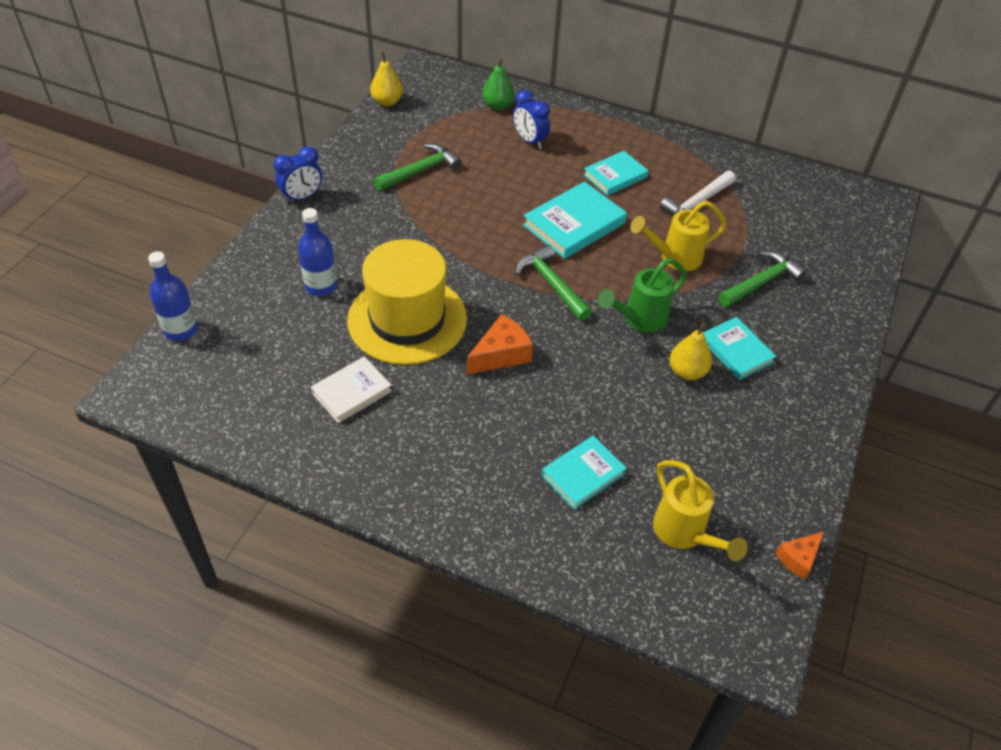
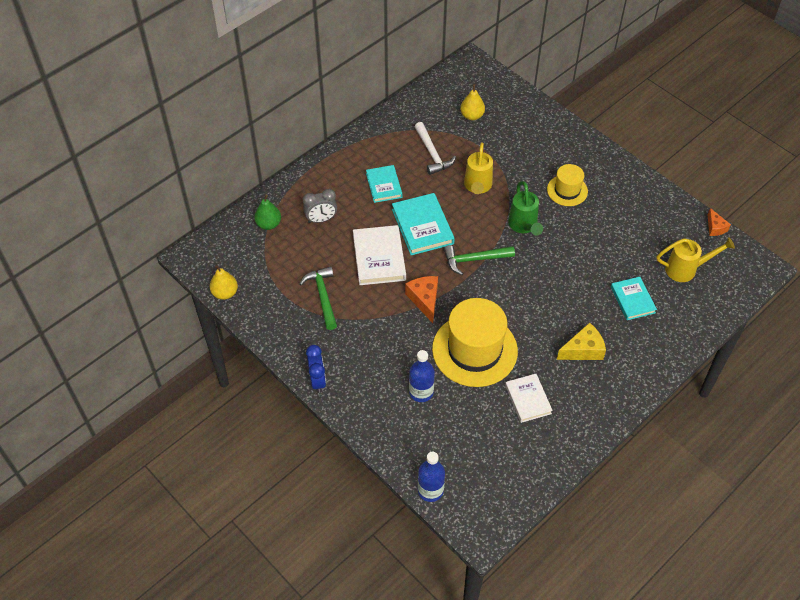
camera: 65 degrees left, 5 degrees up
orange cheese [467,314,533,374] -> orange cheese moved to [405,276,438,323]
blue clock [513,90,550,149] -> grey clock [303,189,337,223]
yellow pear [670,322,712,380] -> yellow pear moved to [460,84,485,120]
turquoise book [703,317,777,380] -> yellow hat [547,164,588,206]
green hammer [718,251,807,307] -> none
none -> white book [353,225,406,285]
none -> yellow cheese [557,322,606,360]

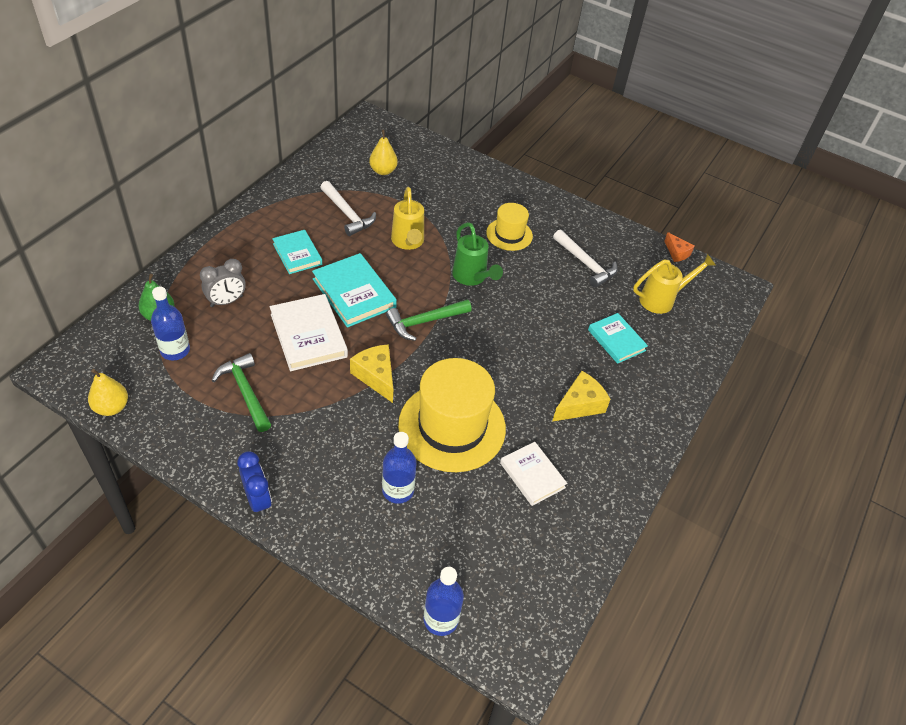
camera: 20 degrees left, 5 degrees down
orange cheese [405,276,438,323] -> yellow cheese [350,344,393,403]
none -> blue bottle [151,287,190,360]
none -> white hammer [553,230,618,288]

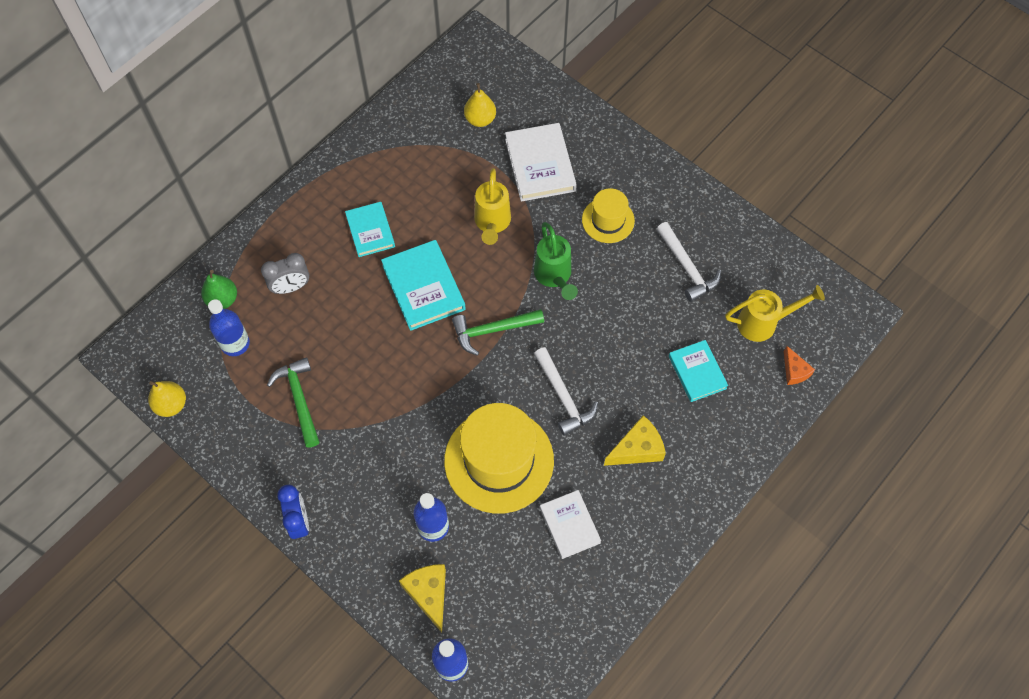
camera: 15 degrees right, 15 degrees up
white book [270,294,348,371] -> white book moved to [505,123,577,202]
white hammer [320,181,376,236] -> white hammer moved to [534,347,598,436]
yellow cheese [350,344,393,403] -> yellow cheese moved to [399,564,446,632]
orange cheese [664,232,694,262] -> orange cheese moved to [784,346,815,385]

